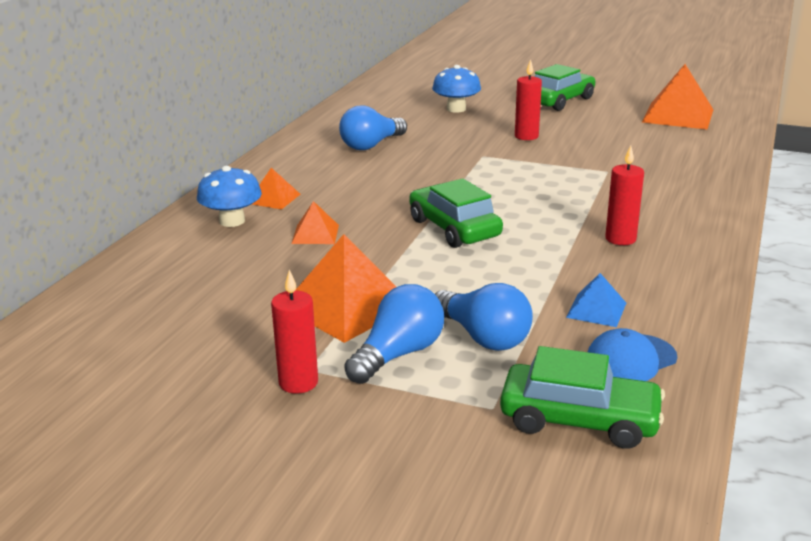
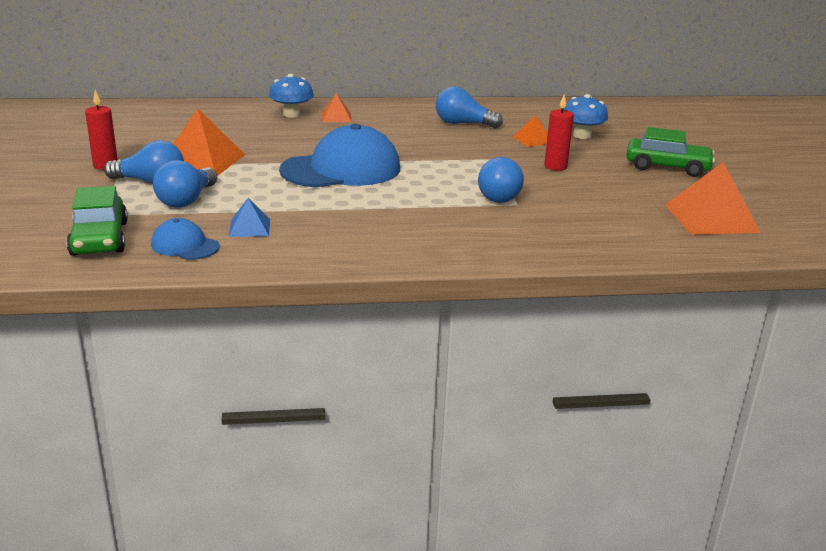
camera: 60 degrees right, 0 degrees up
orange pyramid [291,201,339,244] -> orange pyramid moved to [513,115,548,147]
green car [409,178,503,248] -> blue cap [279,124,400,188]
red candle [605,145,644,245] -> none
none -> blue light bulb [478,157,524,203]

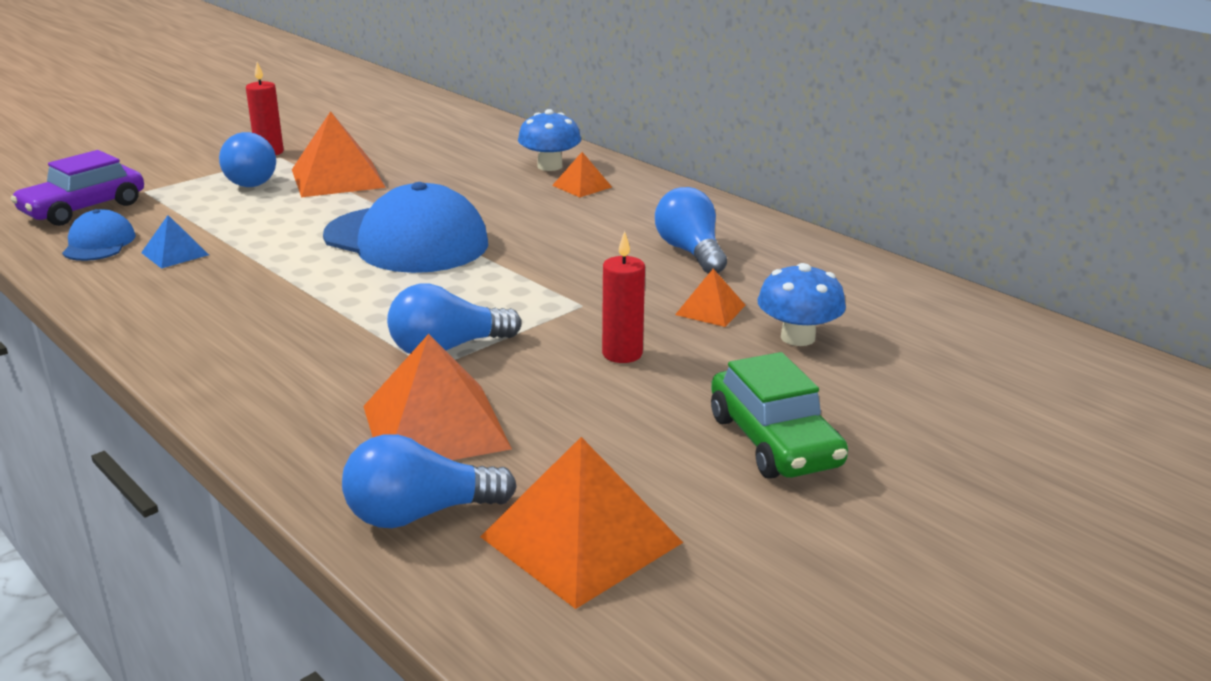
camera: 55 degrees right, 0 degrees up
green car [66,186,128,256] -> purple car [11,150,144,226]
blue light bulb [153,160,217,208] -> blue light bulb moved to [342,434,517,528]
none -> orange pyramid [363,334,512,460]

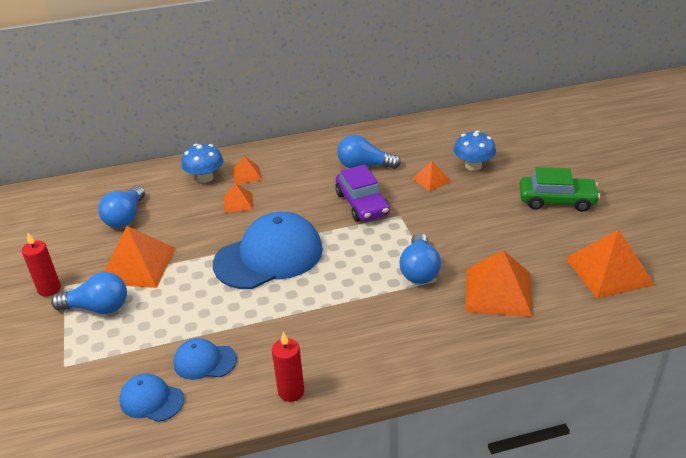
camera: 60 degrees left, 10 degrees up
purple car [11,150,144,226] -> purple car moved to [335,165,390,222]
blue pyramid [141,215,209,269] -> blue cap [173,338,237,380]
blue light bulb [342,434,517,528] -> blue light bulb moved to [98,185,145,228]
red candle [602,231,645,363] -> red candle moved to [272,332,304,402]
none -> orange pyramid [224,183,253,213]

